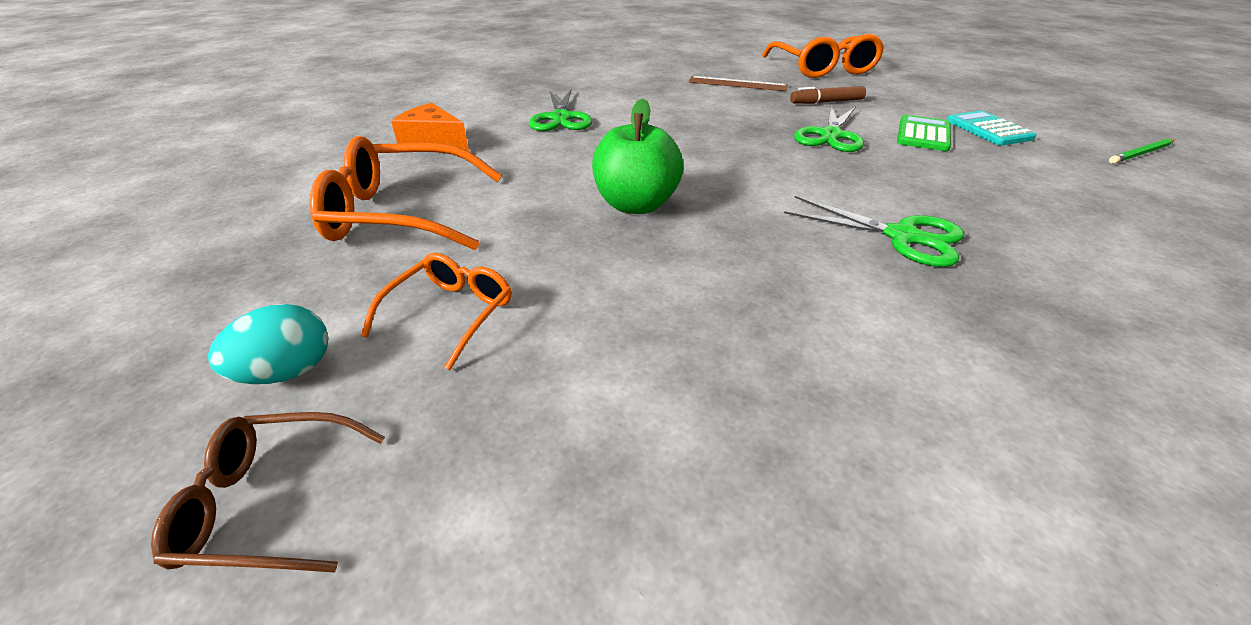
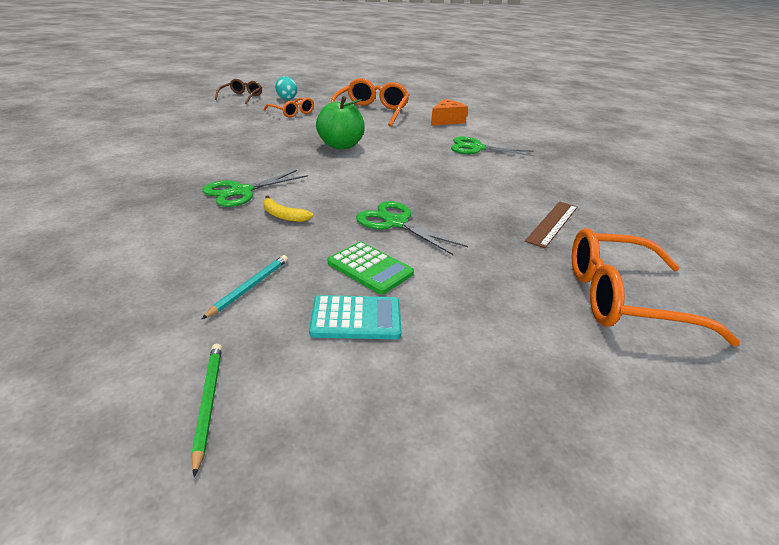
camera: 105 degrees right, 5 degrees down
brown marker [790,86,866,104] -> none
none -> turquoise pencil [202,255,288,319]
none -> yellow banana [263,196,313,222]

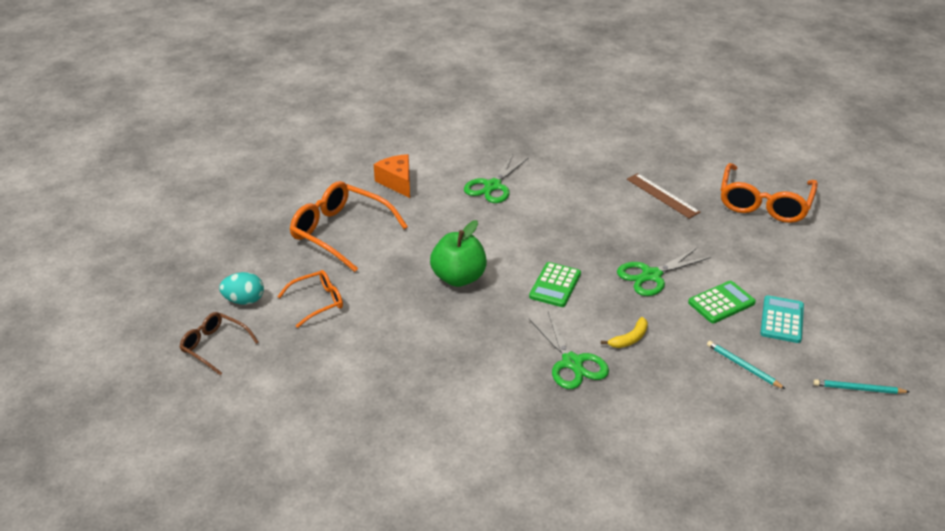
camera: 70 degrees left, 5 degrees up
green pencil [192,344,222,477] -> turquoise pencil [813,379,910,394]
none -> green calculator [529,262,581,307]

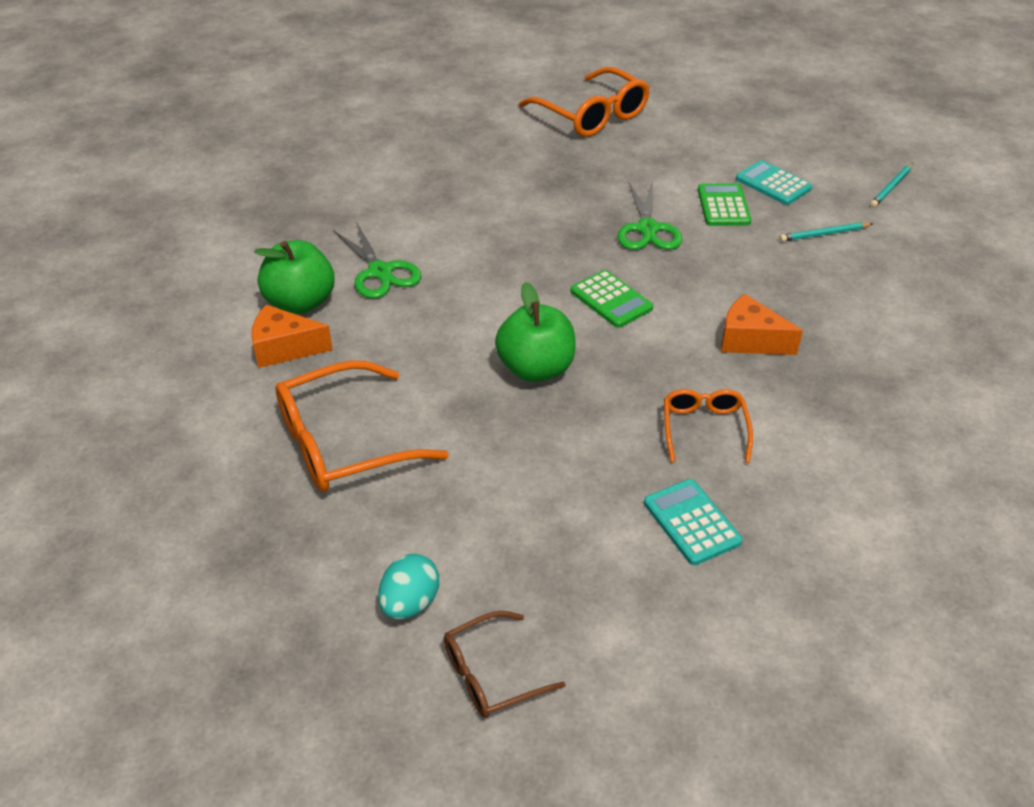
camera: 60 degrees left, 5 degrees up
orange glasses [277,270,343,328] -> orange glasses moved to [664,389,753,463]
green scissors [529,312,609,389] -> orange cheese [721,294,803,355]
yellow banana [601,317,648,348] -> none
brown ruler [627,173,700,219] -> none
none -> green apple [254,240,335,314]
none -> turquoise calculator [644,479,742,565]

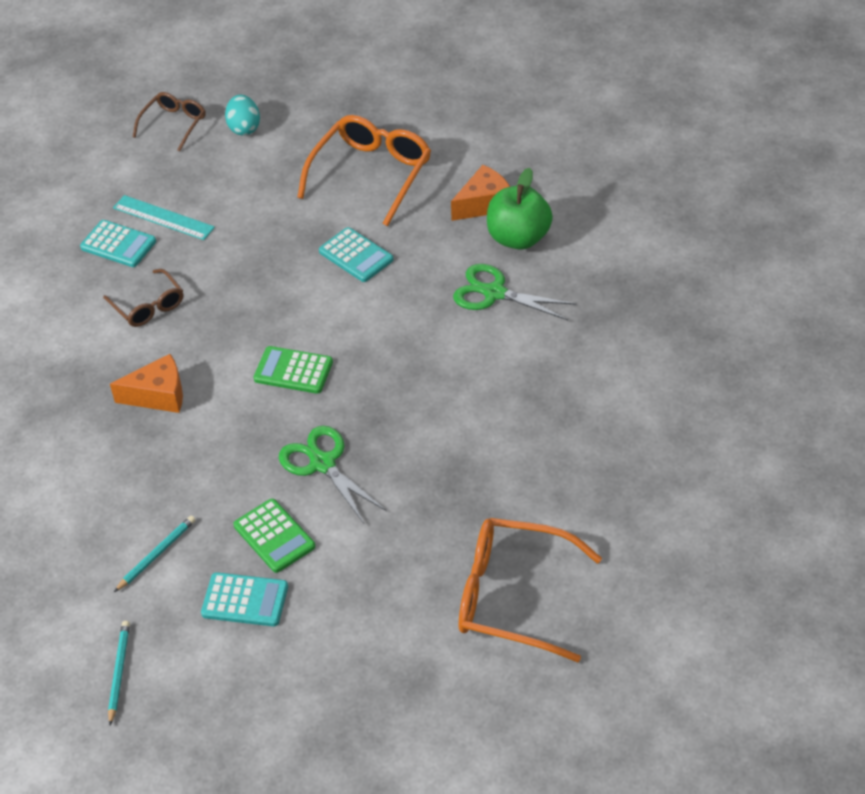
camera: 145 degrees right, 5 degrees up
green apple [495,282,576,382] -> none
orange glasses [664,389,753,463] -> brown glasses [103,269,183,327]
none -> turquoise ruler [113,195,215,240]
none -> turquoise calculator [319,227,393,282]

